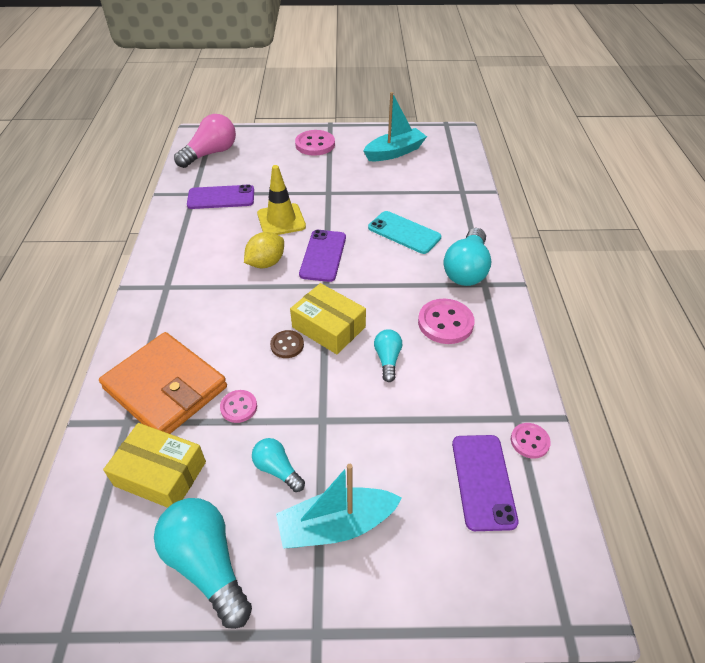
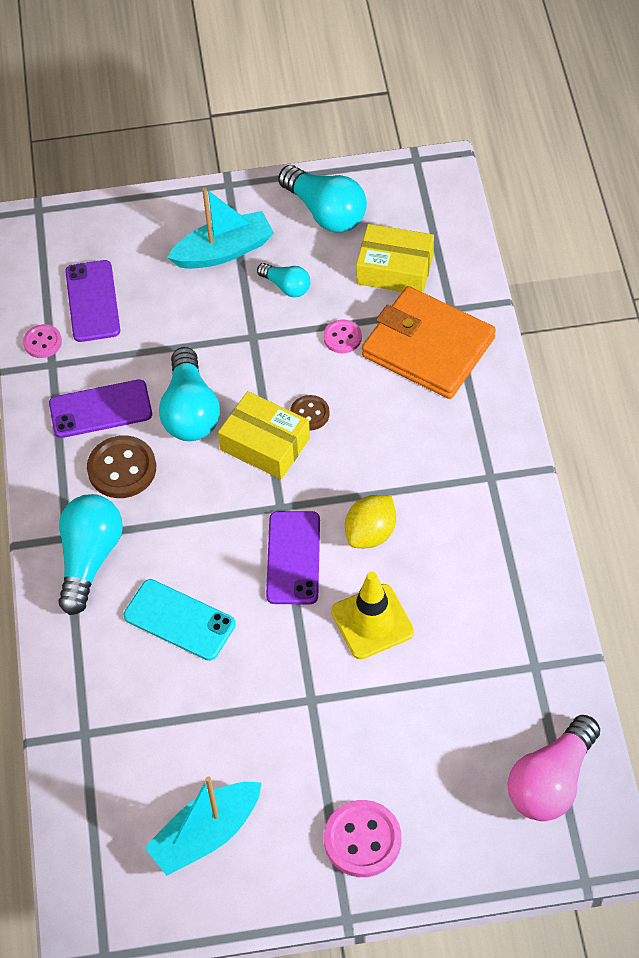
camera: 175 degrees right, 10 degrees up
purple phone [187,185,254,209] -> purple phone moved to [49,379,152,438]
turquoise light bulb [374,329,402,382] -> turquoise light bulb [159,347,220,441], size x1.83
pink button [418,299,475,344] -> brown button [87,435,156,498]

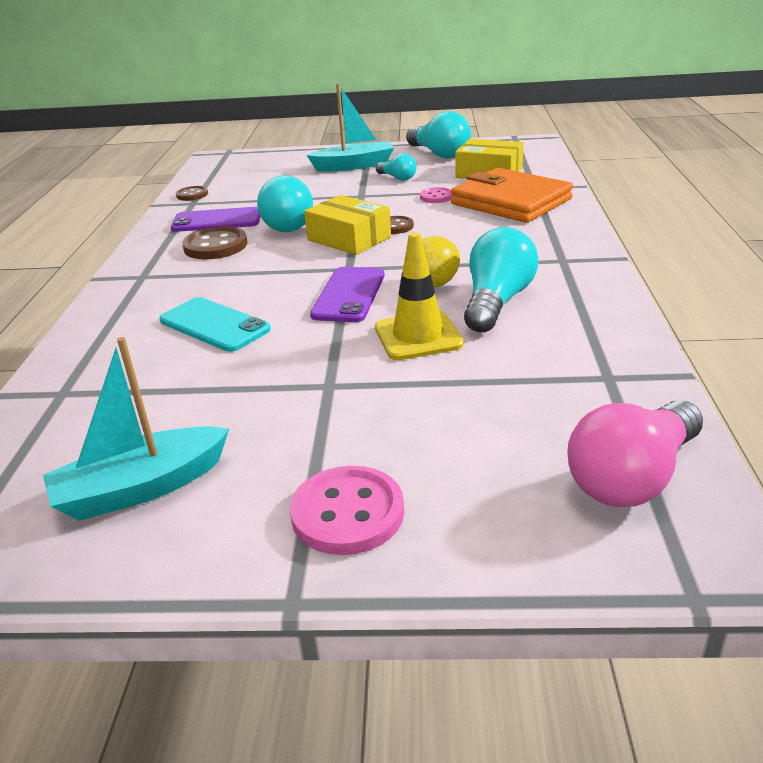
camera: 10 degrees right, 25 degrees down
pink button [23,324,62,358] -> brown button [176,186,208,201]
turquoise light bulb [58,494,123,615] -> turquoise light bulb moved to [464,227,539,333]
purple phone [65,260,120,342] -> none

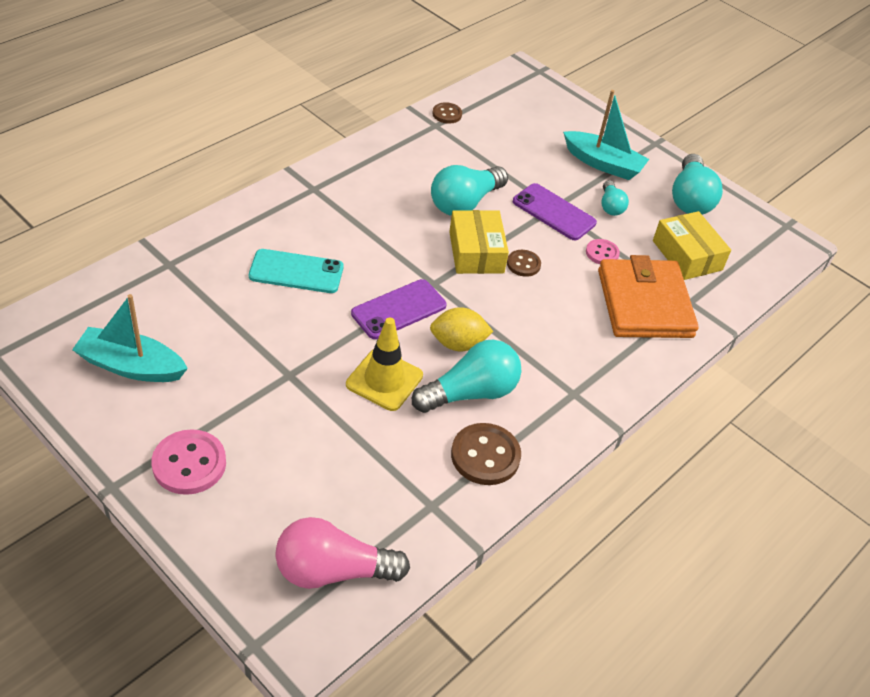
camera: 35 degrees right, 15 degrees up
turquoise phone [159,297,271,352] -> turquoise phone turned 75 degrees counterclockwise [249,249,343,293]
purple phone [171,207,261,232] -> purple phone moved to [513,183,597,240]
brown button [182,226,248,259] -> brown button moved to [451,423,521,485]

